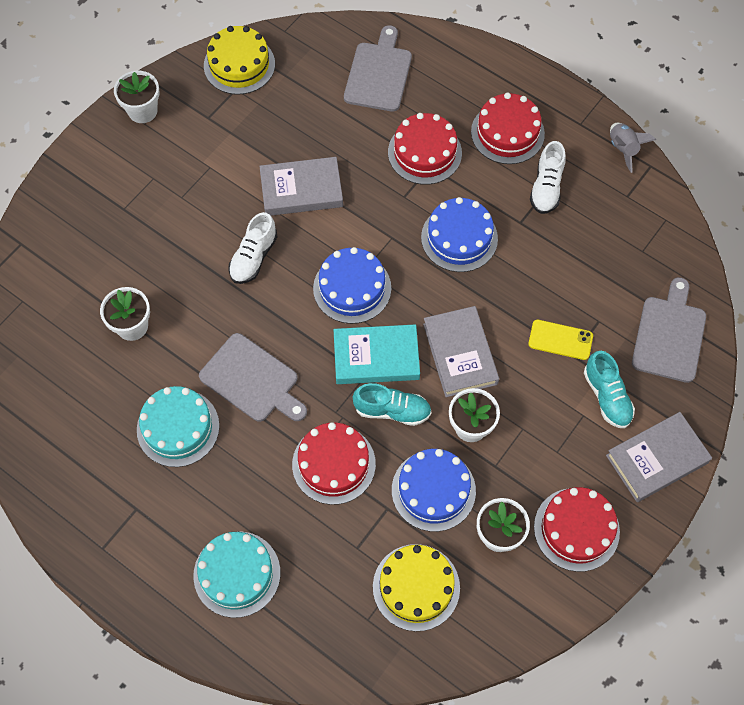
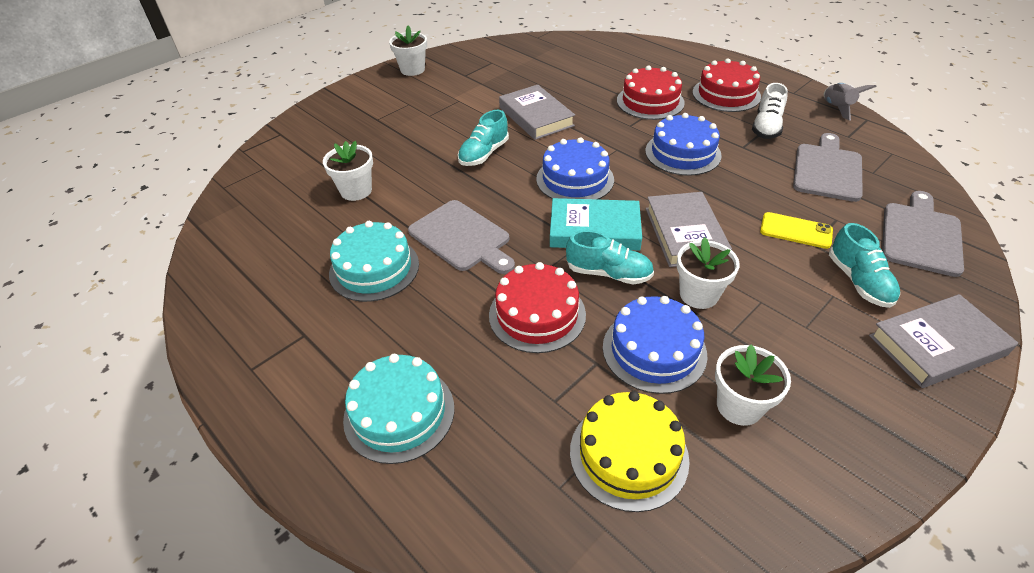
camera: 10 degrees right, 20 degrees down
yellow cake [204,26,275,95] -> none
white shoe [229,212,278,284] -> turquoise shoe [458,110,509,166]
grey book [259,157,343,216] -> grey book turned 60 degrees clockwise [499,85,575,140]
grey cutting board [344,25,412,112] -> grey cutting board moved to [793,133,863,202]
red cake [534,487,620,572] -> none

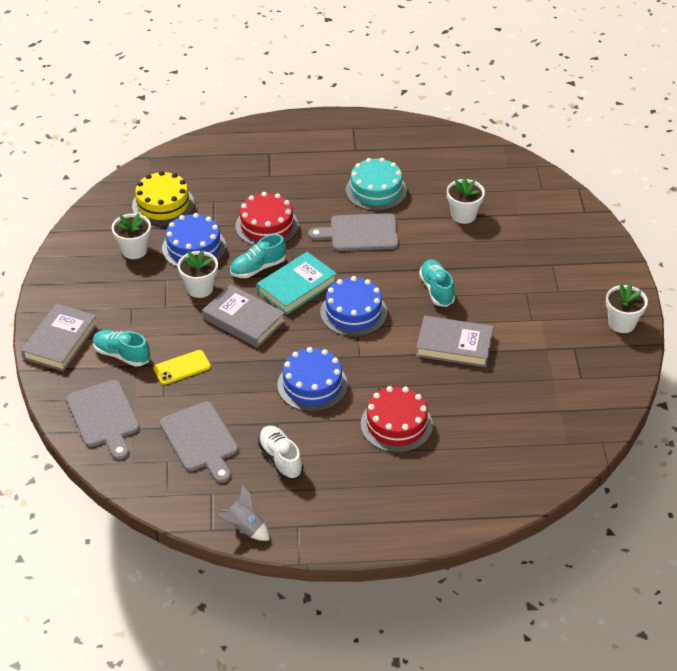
camera: 130 degrees right, 0 degrees up
turquoise cake [343,354,454,464] -> none
red cake [693,58,761,112] -> none

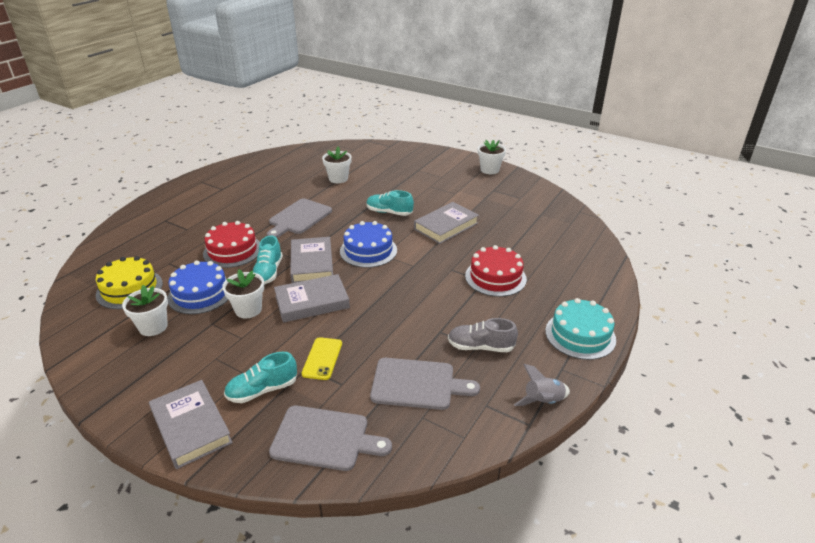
camera: 55 degrees left, 10 degrees down
turquoise book [257,252,337,315] -> grey book [290,237,333,283]
white shoe [258,426,303,480] -> grey shoe [448,318,518,352]
blue cake [277,347,348,412] -> none
turquoise cake [346,158,407,211] -> turquoise cake moved to [545,298,616,360]

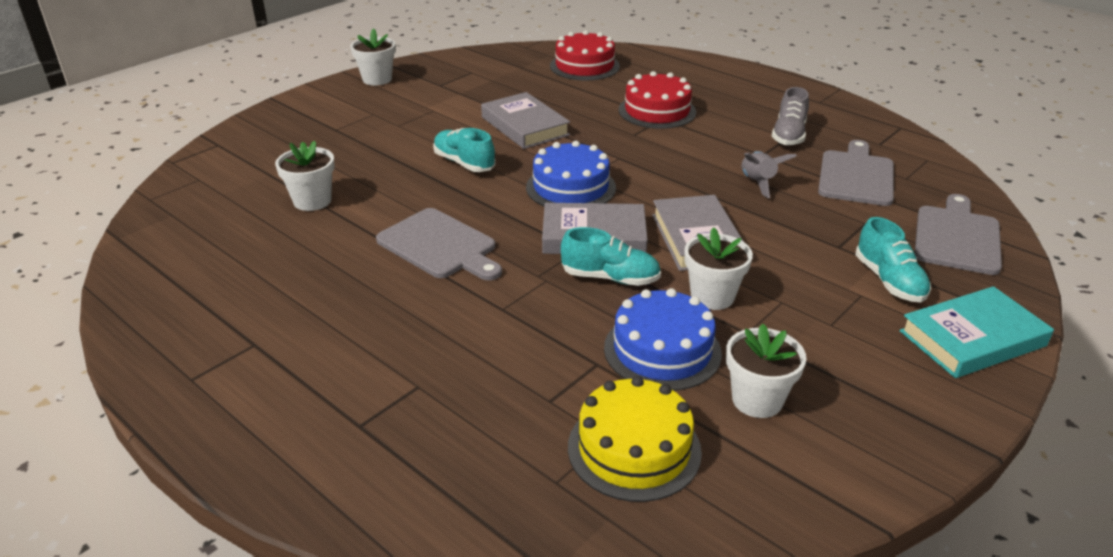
camera: 80 degrees left, 0 degrees up
grey book [149,380,233,469] -> turquoise book [899,286,1054,378]
red cake [203,221,260,268] -> red cake moved to [550,30,620,80]
yellow phone [302,337,342,380] -> none
turquoise shoe [366,190,414,216] -> turquoise shoe turned 105 degrees clockwise [433,128,496,172]
grey rocket [514,364,570,406] -> grey rocket moved to [741,151,797,198]
turquoise cake [545,298,616,360] -> none

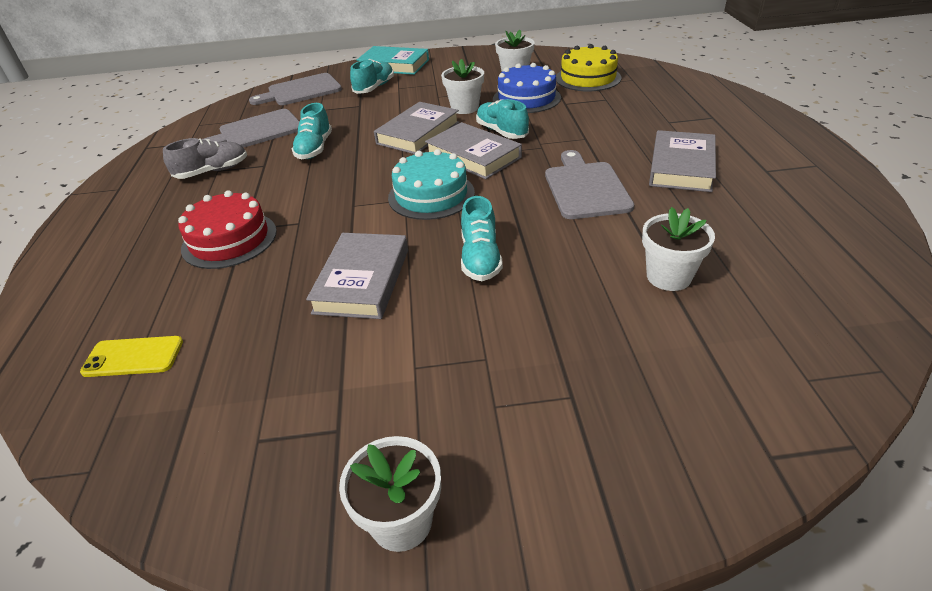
camera: 135 degrees left, 5 degrees up
blue cake [526,141,616,206] -> turquoise cake [388,149,475,220]
red cake [550,30,620,80] -> yellow phone [80,336,183,377]
grey rocket [741,151,797,198] -> turquoise shoe [292,103,332,159]
none -> grey book [649,130,716,192]

